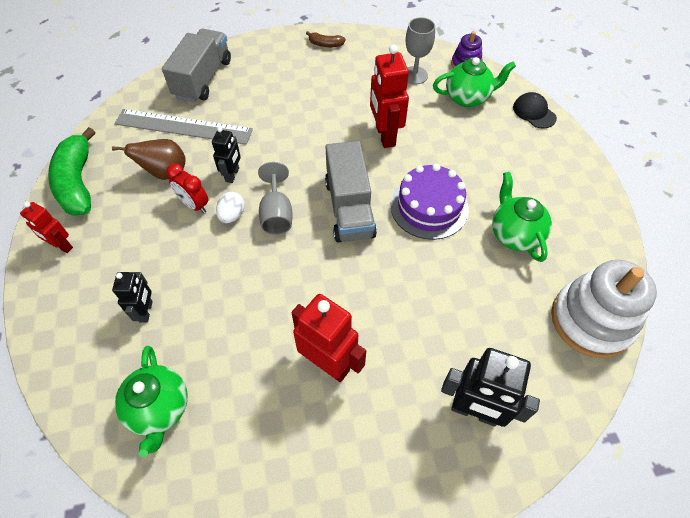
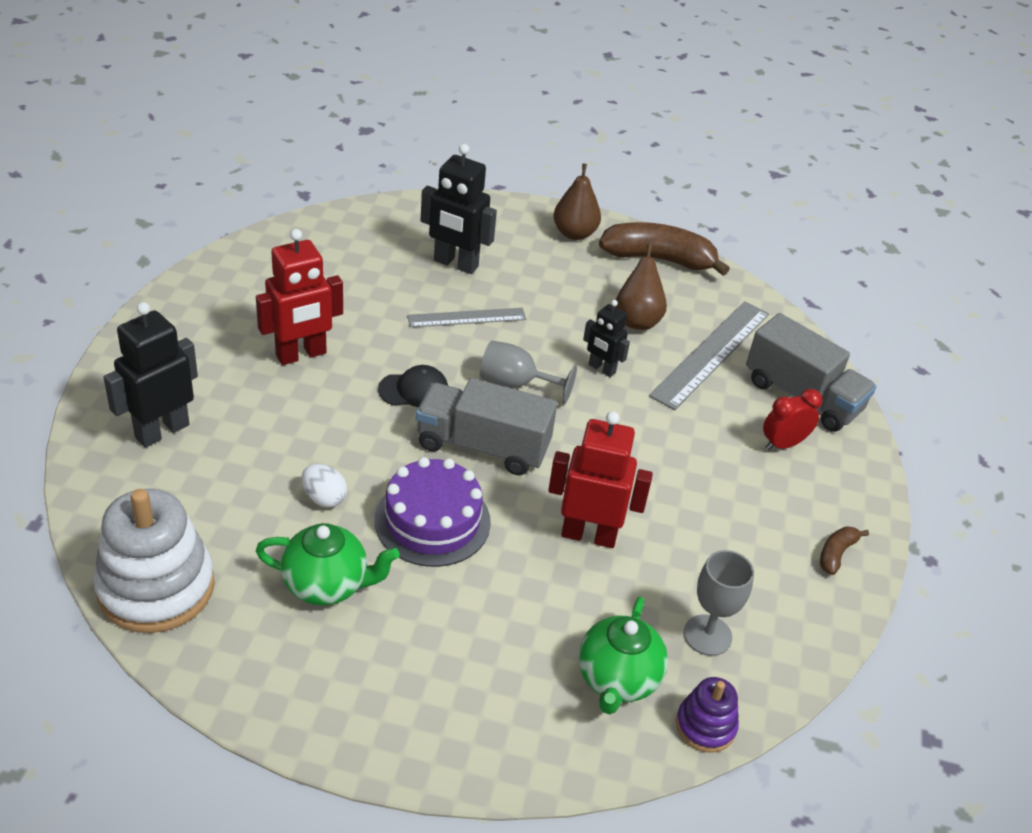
camera: 110 degrees right, 15 degrees down
red robot [20,202,73,253] -> brown pear [553,164,601,240]
green banana [48,127,95,216] -> brown banana [599,222,730,276]
black robot [112,272,153,322] -> black robot [420,144,497,274], size x1.70
green teapot [115,346,188,457] -> none
red clock [166,163,208,213] -> red clock moved to [763,389,822,450]
white egg [216,192,245,223] -> white egg moved to [302,464,347,508]
black cap [513,92,557,129] -> black cap moved to [378,365,448,407]
none -> grey ruler [407,308,526,327]

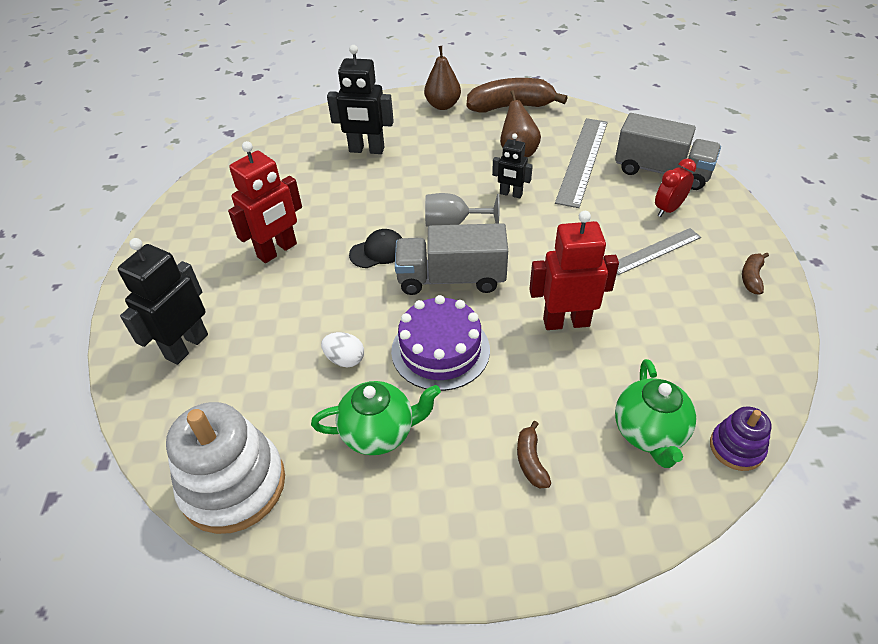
camera: 10 degrees left, 5 degrees up
grey ruler [407,308,526,327] -> grey ruler moved to [617,228,701,275]
grey goblet [684,550,754,656] -> none
none -> brown banana [517,421,551,488]

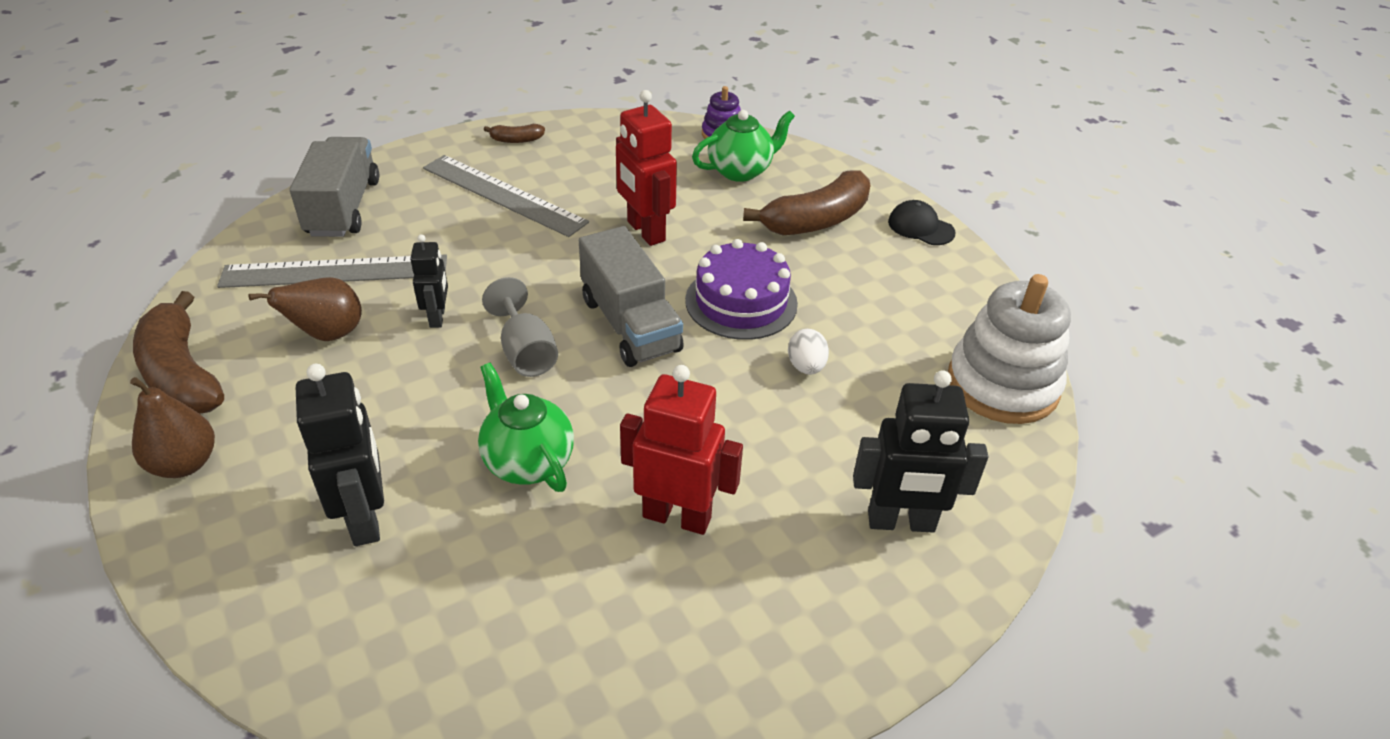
camera: 120 degrees left, 5 degrees down
green teapot [311,381,441,455] -> green teapot moved to [478,363,574,492]
black cap [349,229,402,268] -> black cap moved to [888,200,956,245]
brown banana [517,421,551,488] -> brown banana [743,171,870,235], size x2.19
grey ruler [617,228,701,275] -> grey ruler [423,155,589,237], size x1.63
red clock [655,159,696,217] -> none

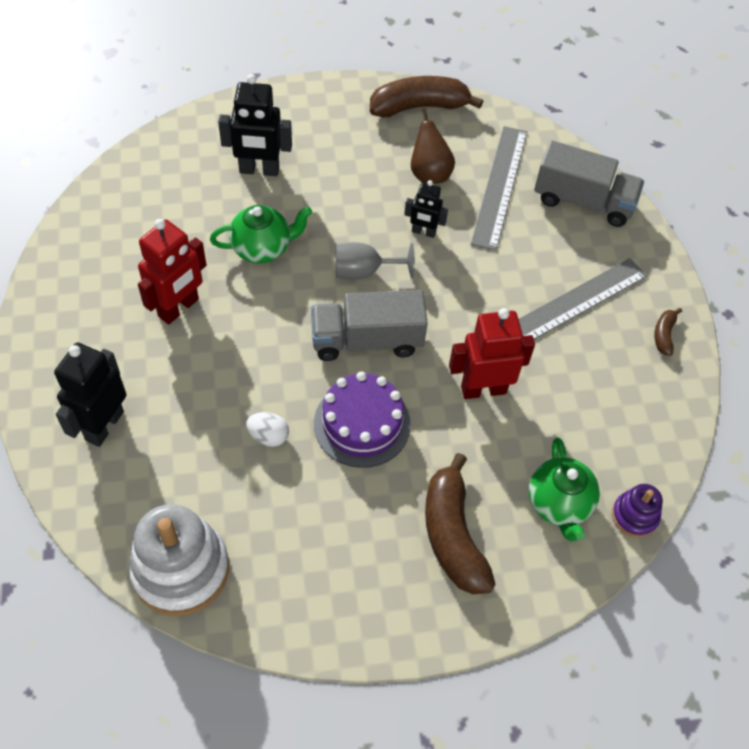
camera: 110 degrees right, 15 degrees up
brown pear [130,377,215,478] -> none
black cap [888,200,956,245] -> none

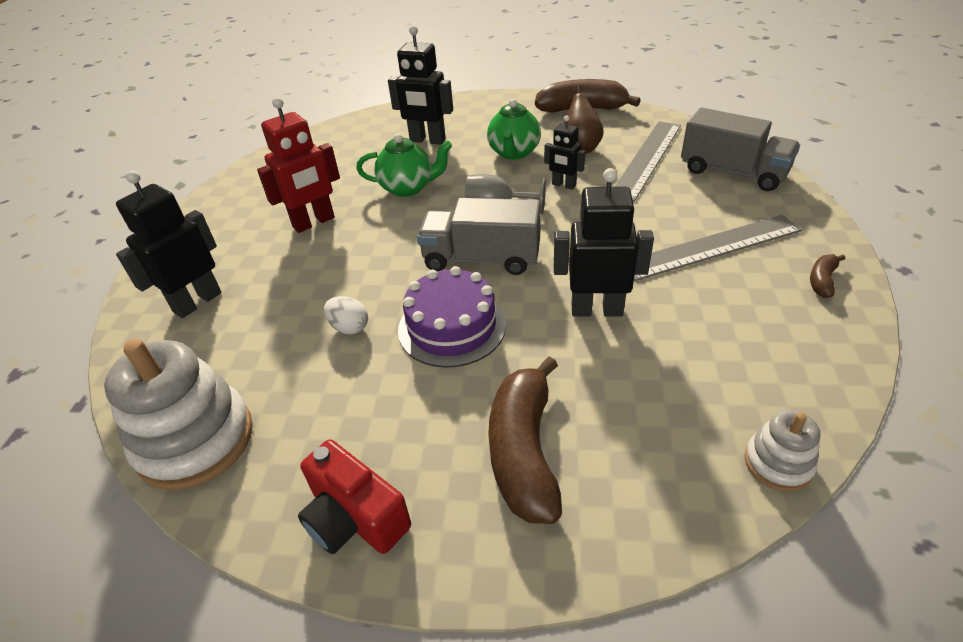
camera: 20 degrees right, 15 degrees down
red robot [449,308,535,399] -> black robot [554,168,654,317]
green teapot [529,437,600,541] -> green teapot moved to [487,99,541,160]
purple stacking toy [612,484,663,538] -> white stacking toy [744,410,821,492]
none -> red camera [298,439,411,554]

